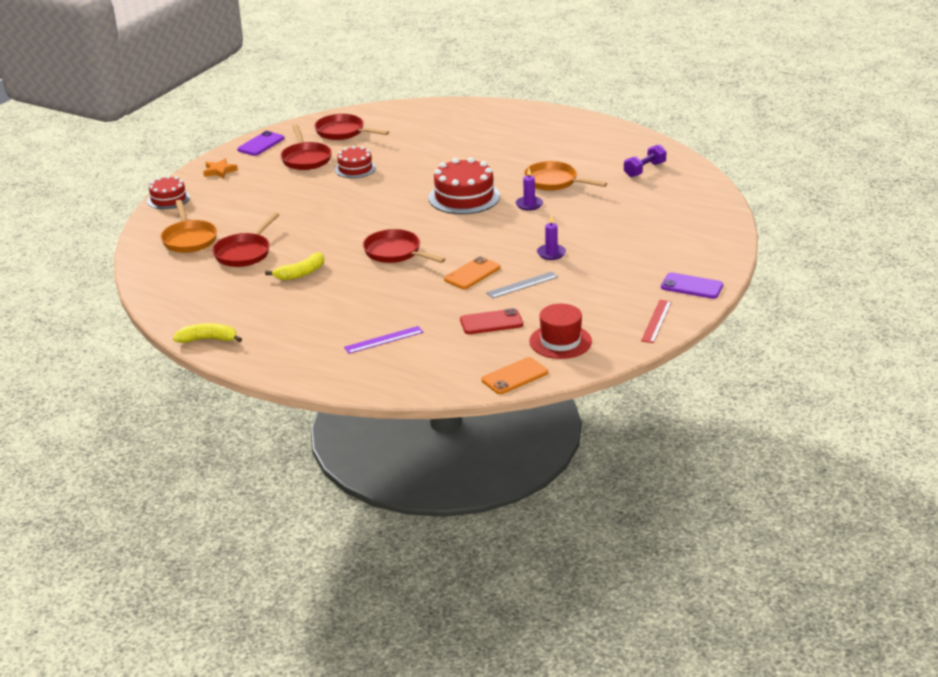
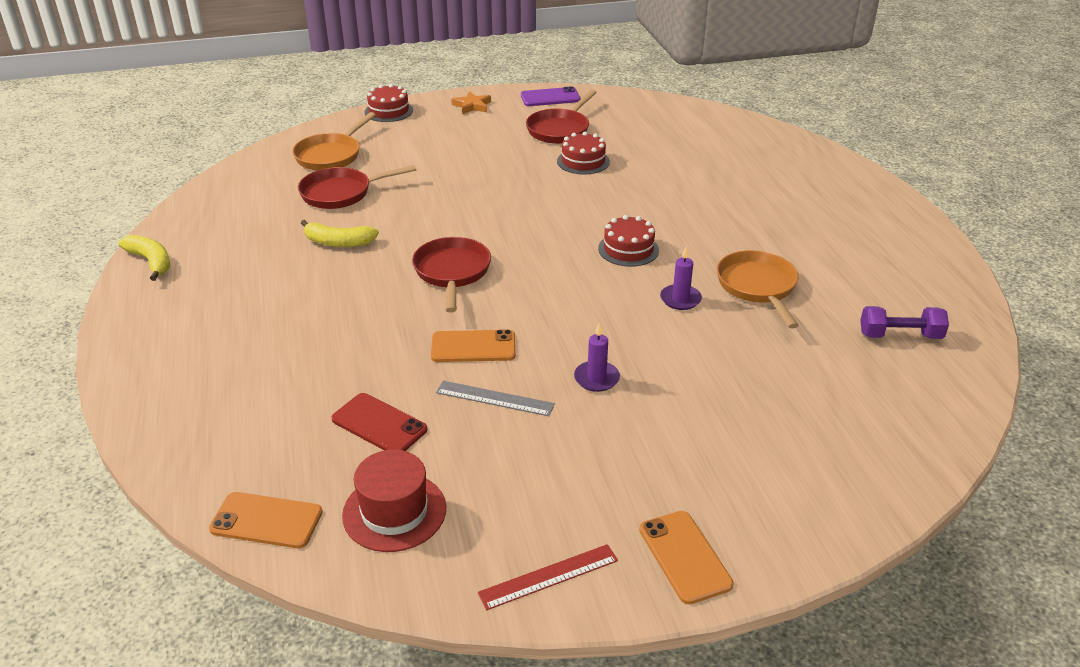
camera: 45 degrees right, 5 degrees up
red pan [314,114,389,140] -> none
purple ruler [344,326,424,354] -> none
red cake [428,158,500,214] -> red cake [598,215,659,267], size x0.60
purple phone [661,272,723,299] -> orange phone [639,511,734,604]

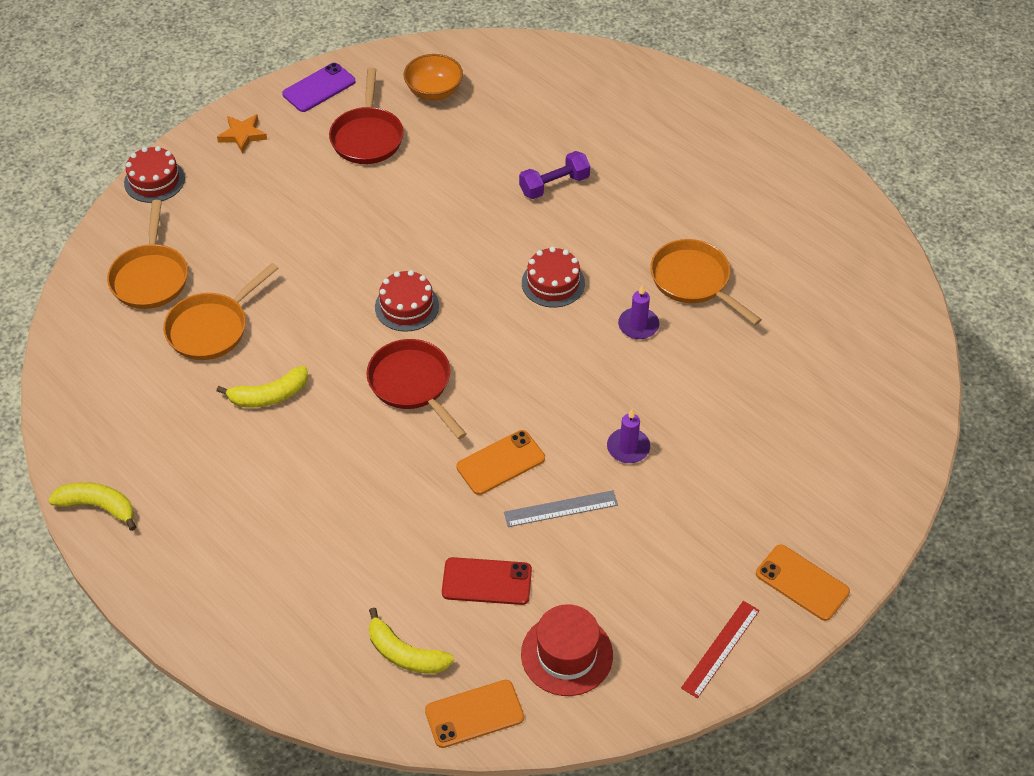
camera: 30 degrees left, 15 degrees up
red pan [298,165,416,209] -> orange pan [163,263,279,360]
red cake [557,132,610,174] -> red cake moved to [375,270,439,332]
purple dumbbell [860,306,949,339] -> purple dumbbell moved to [519,151,590,199]
none -> yellow banana [369,607,454,674]
none -> orange bowl [404,54,463,100]

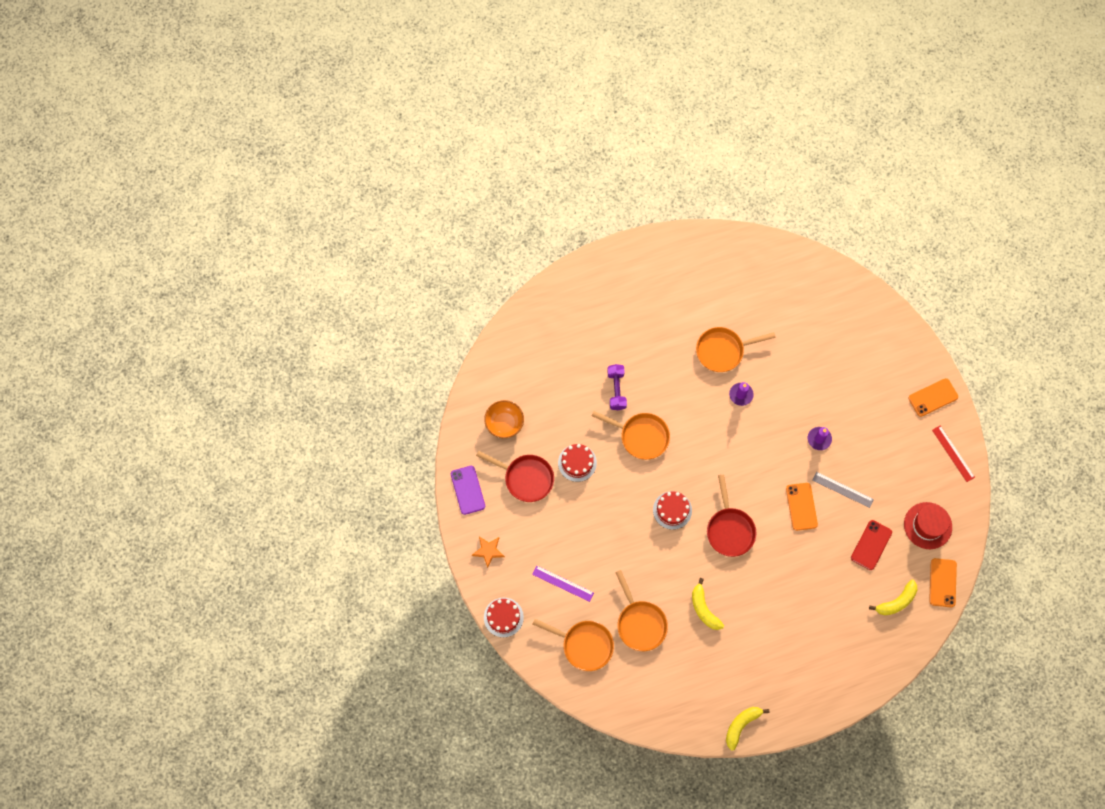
camera: 65 degrees left, 20 degrees up
yellow banana [217,366,308,408] -> yellow banana turned 150 degrees clockwise [692,578,724,630]
red pan [366,339,467,439] -> red pan turned 90 degrees counterclockwise [707,475,756,557]
grey ruler [504,490,618,527] -> grey ruler turned 75 degrees counterclockwise [812,472,874,508]
red cake [522,247,585,308] -> red cake moved to [558,444,597,482]
none -> purple ruler [532,566,594,602]
none -> orange pan [592,411,670,460]

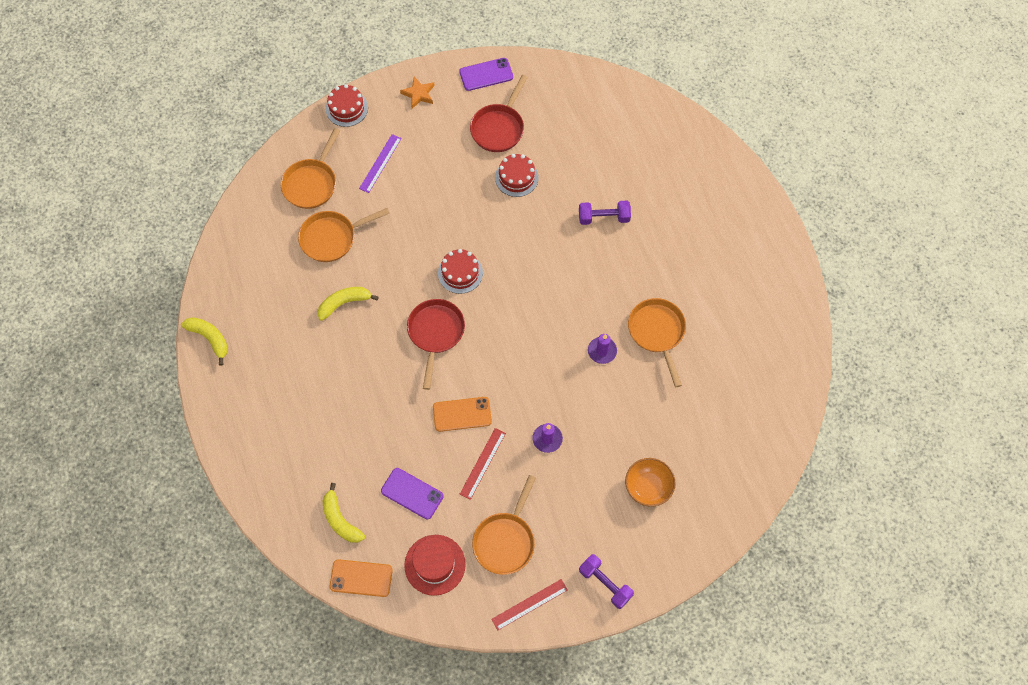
camera: 90 degrees right, 5 degrees down
orange bowl [484,400,524,438] -> orange bowl moved to [625,458,676,507]
orange pan [592,411,670,460] -> orange pan moved to [472,475,536,575]
red pan [707,475,756,557] -> red pan turned 105 degrees clockwise [407,299,465,390]
grey ruler [812,472,874,508] -> red ruler [459,428,506,500]
red phone [851,520,892,570] -> purple phone [381,468,443,520]
orange phone [908,378,958,417] -> purple dumbbell [579,554,634,609]

